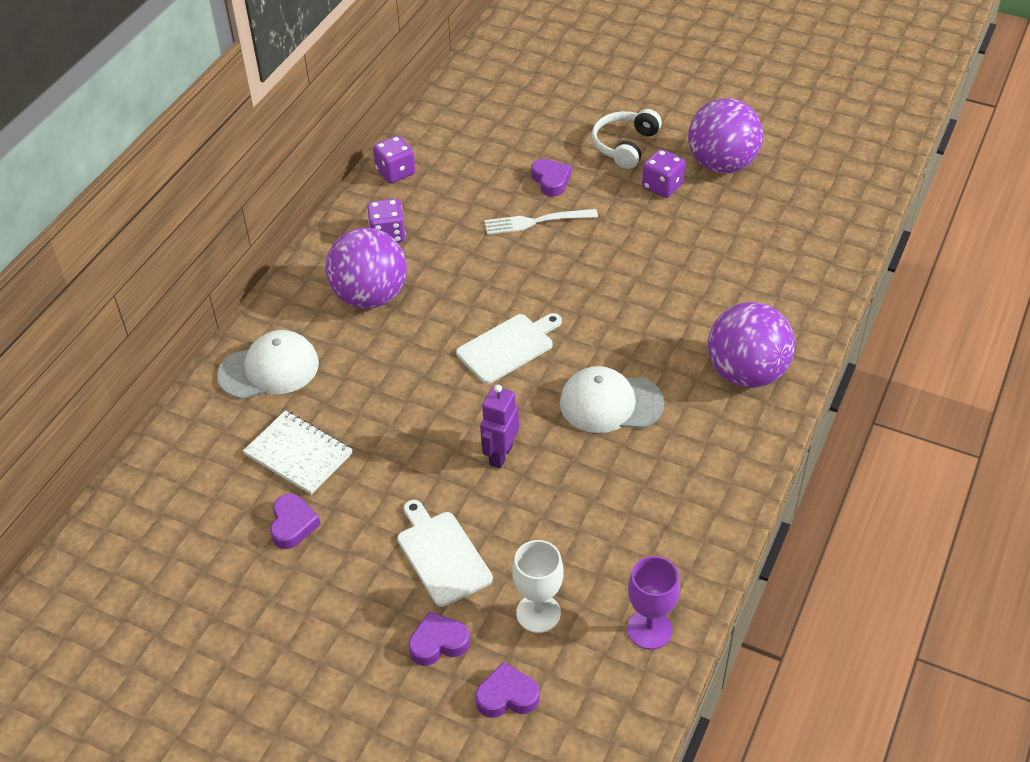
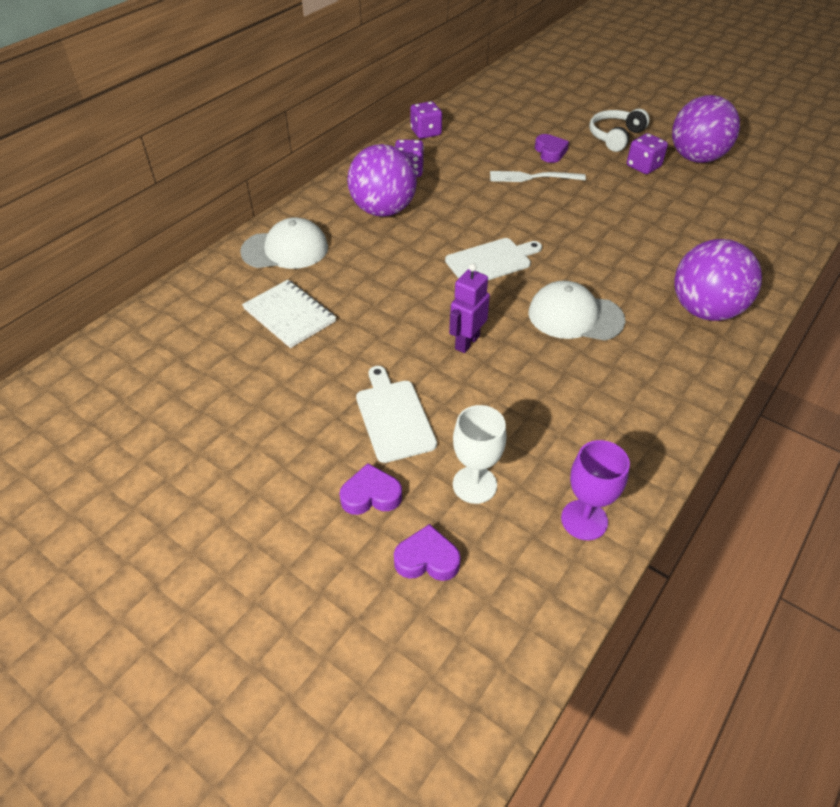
camera: 10 degrees right, 0 degrees up
purple heart [270,493,321,549] -> none

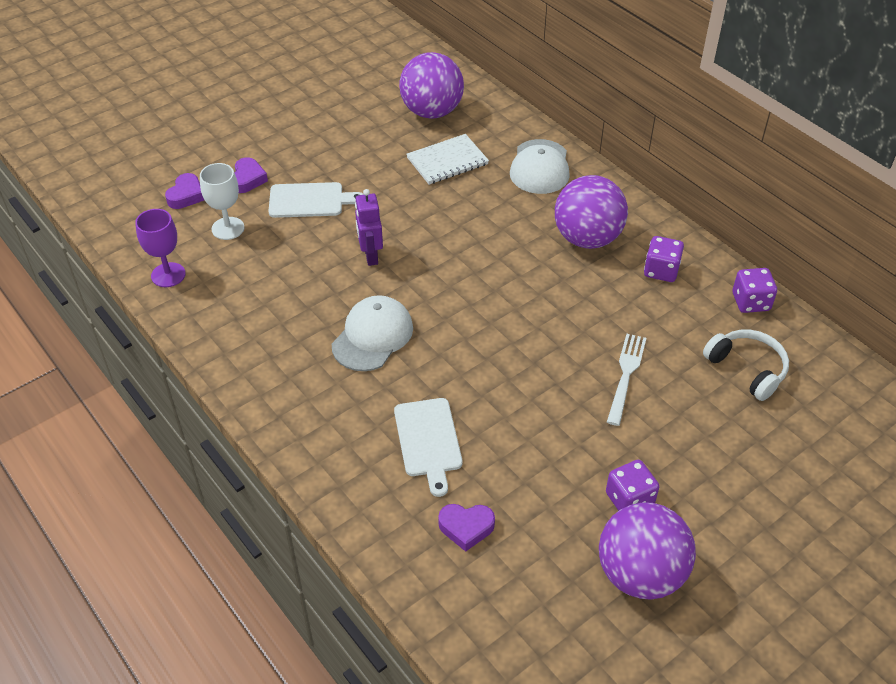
camera: 105 degrees right, 0 degrees up
white cutting board [445,238,542,280] -> white cutting board moved to [394,398,463,497]
purple robot [449,264,490,353] -> purple robot turned 150 degrees counterclockwise [355,189,383,266]
purple heart [535,134,569,163] -> purple heart moved to [438,504,495,552]
white headphones [589,109,649,152] -> white headphones moved to [703,329,789,401]
purple ball [674,239,762,321] -> purple ball moved to [399,52,464,119]

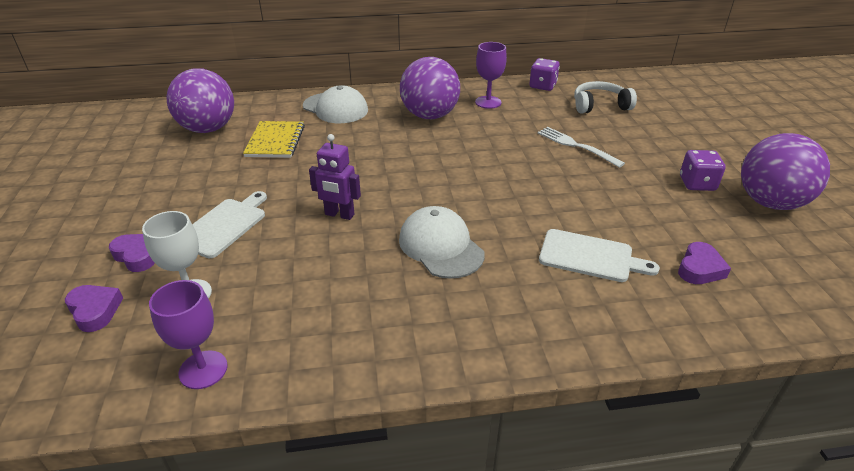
camera: 60 degrees left, 10 degrees down
white notebook [406,134,489,185] -> yellow notebook [243,121,305,158]
purple dice [644,236,684,282] -> purple goblet [475,42,507,109]

